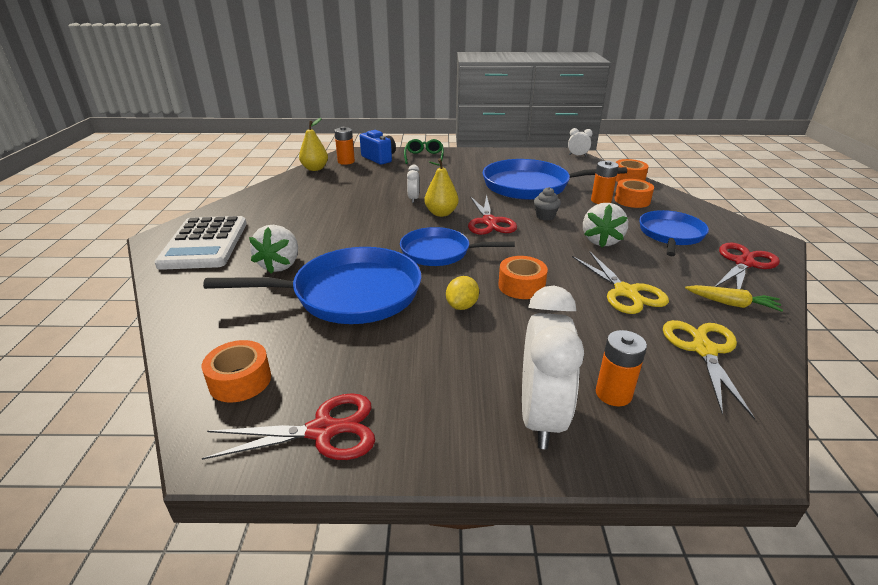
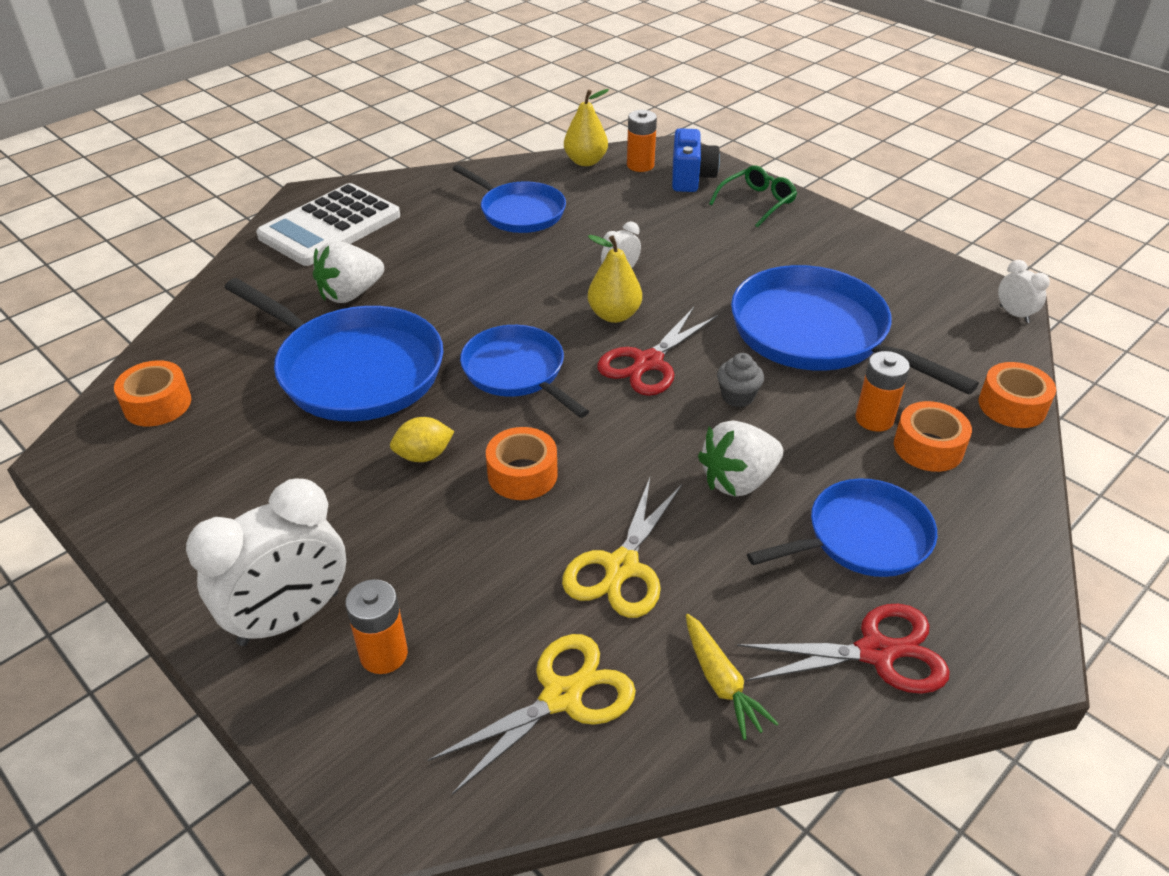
camera: 45 degrees right, 10 degrees up
red scissors [202,393,375,460] -> none
none -> blue pan [453,165,566,233]

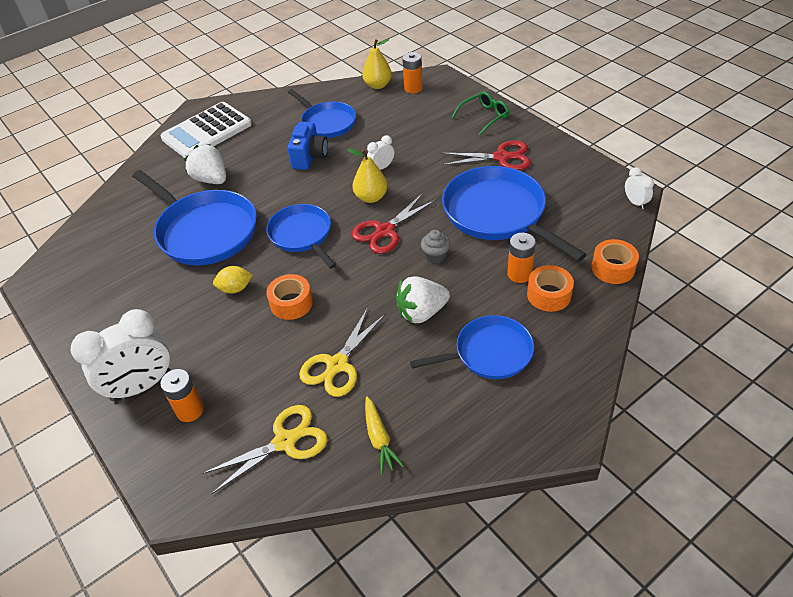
camera: 10 degrees right, 5 degrees up
orange tape [114,360,191,426] -> none
white strawberry [313,241,384,303] -> white strawberry turned 75 degrees clockwise [184,144,226,184]
blue camera [672,128,720,192] -> blue camera moved to [287,122,328,170]
red scissors [737,604,950,694] -> red scissors moved to [441,140,531,170]

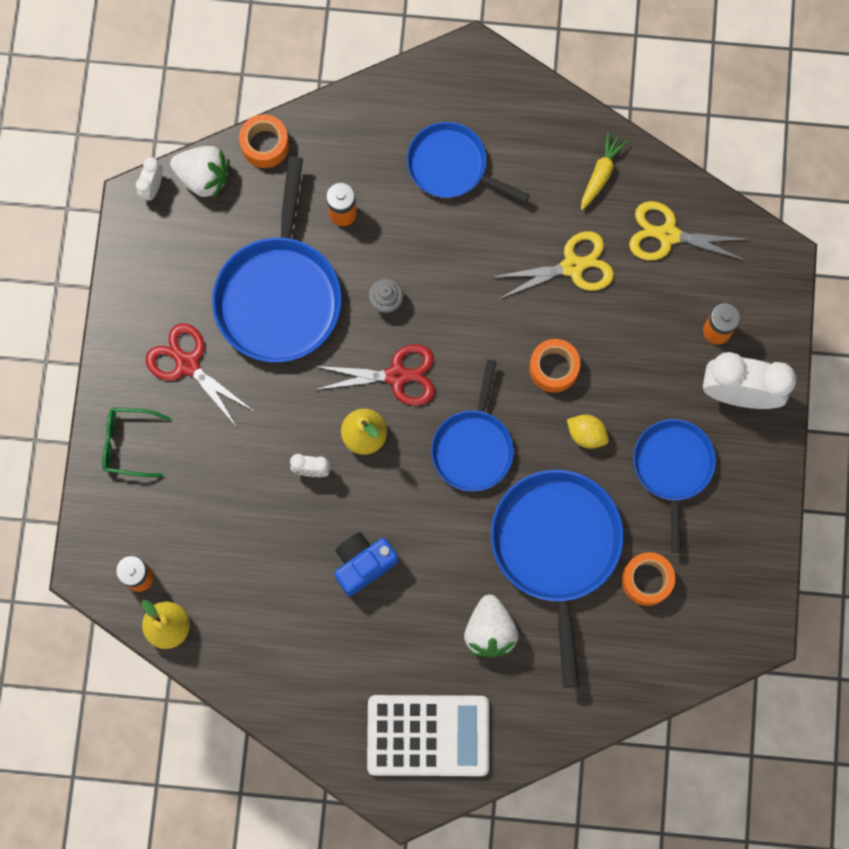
camera: 140 degrees left, 30 degrees up
blue pan [288,89,356,138] -> blue pan moved to [633,419,716,553]
white strawberry [396,276,450,324] -> white strawberry moved to [170,146,230,198]
orange tape [527,265,574,312] -> orange tape moved to [622,552,675,606]

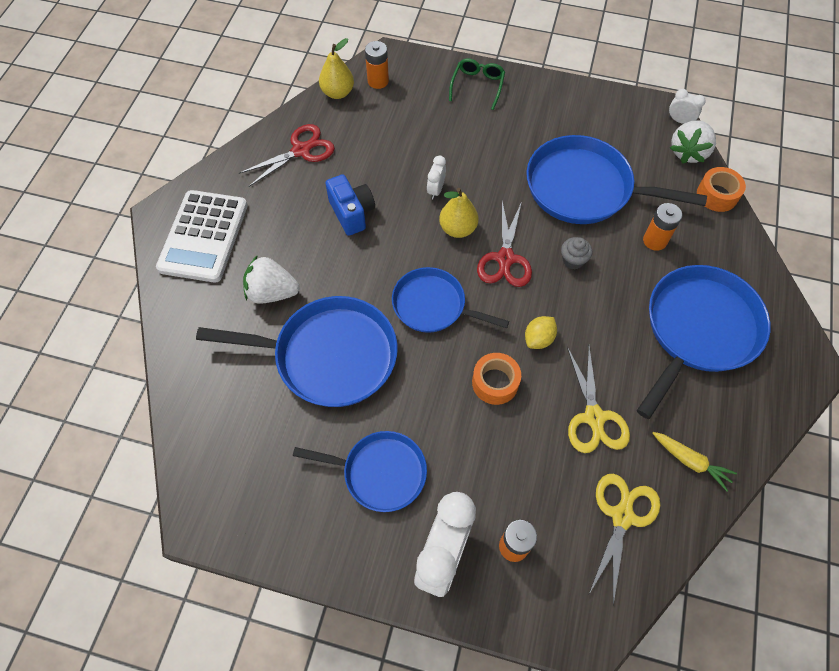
camera: 100 degrees right, 15 degrees down
red scissors [146,323,255,427] -> red scissors moved to [239,124,335,187]
blue pan [407,122,530,203] -> blue pan [637,265,771,419], size x1.59
yellow lemon [567,414,609,449] -> yellow lemon moved to [525,316,557,349]
orange tape [622,552,675,606] -> none

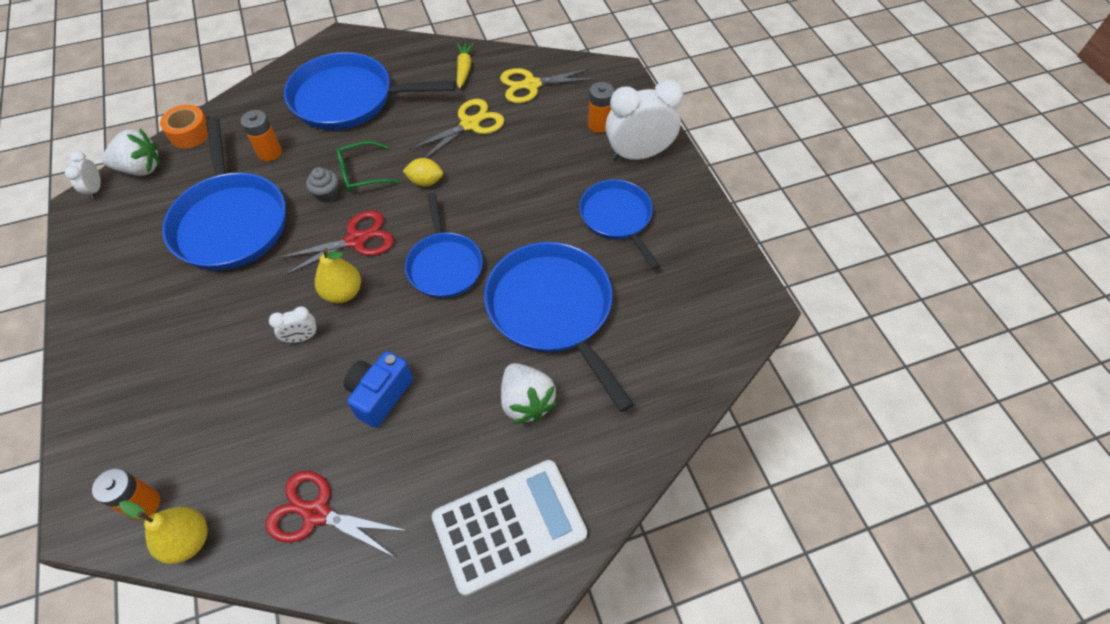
camera: 125 degrees left, 5 degrees down
green glasses [449,58,505,110] -> green glasses moved to [336,141,399,192]
orange tape [472,353,521,405] -> none

